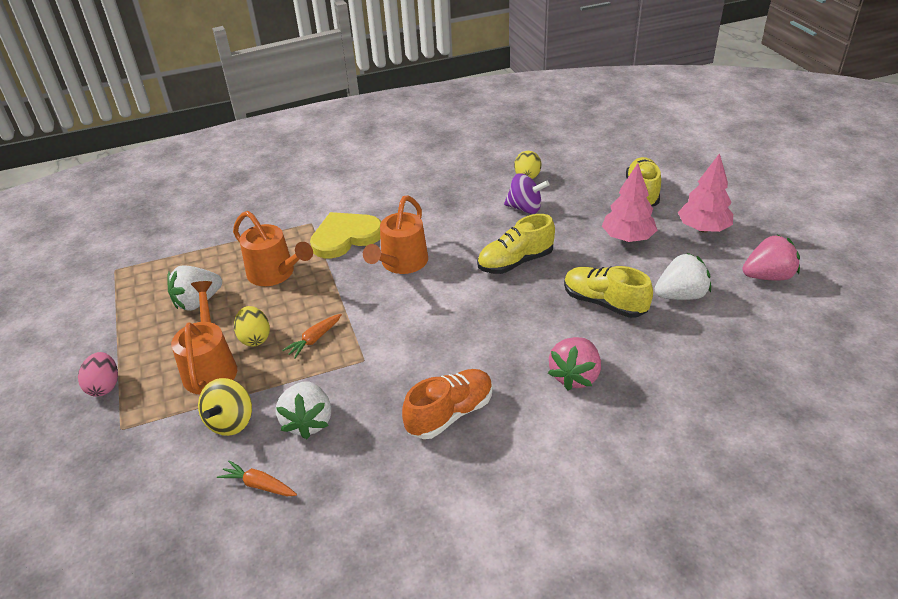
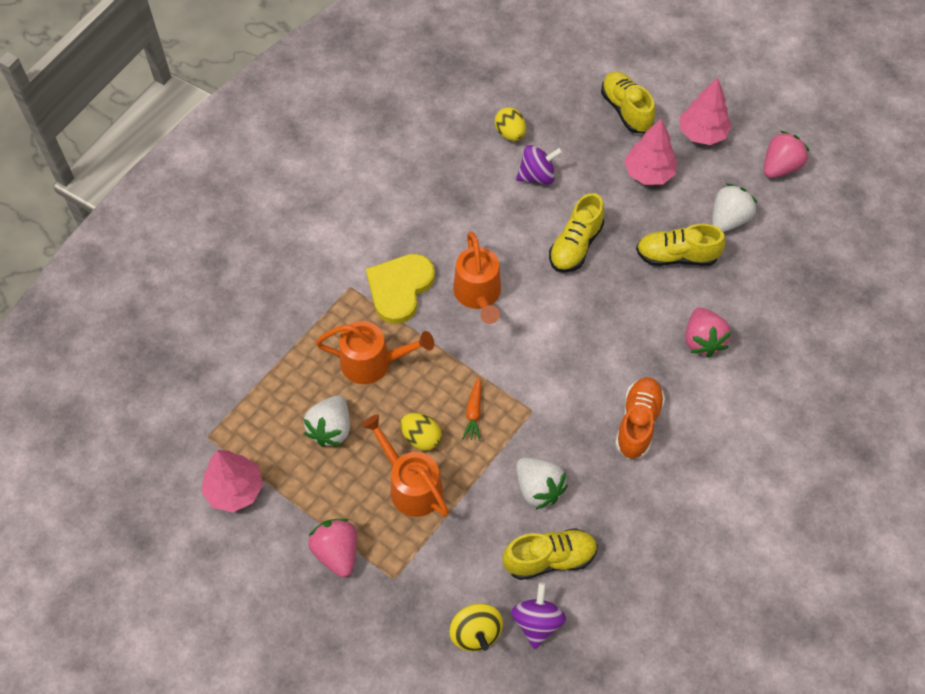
camera: 35 degrees left, 20 degrees up
pink egg [78,352,118,397] -> pink strawberry [308,519,357,577]
yellow spinning top [198,378,252,436] -> yellow spinning top moved to [450,603,503,652]
orange carrot [217,460,297,496] -> yellow shoe [502,528,598,580]
none -> pink tree [201,450,263,512]
none -> purple spinning top [511,582,566,649]

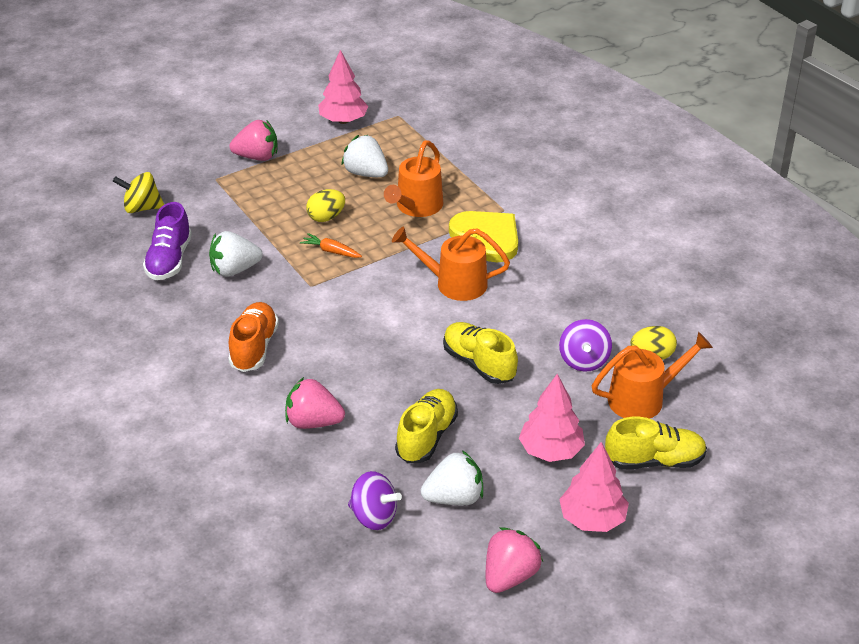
camera: 110 degrees right, 20 degrees down
orange watering can [361,414,449,517] -> orange watering can moved to [592,332,713,419]
yellow shoe [502,528,598,580] -> purple shoe [143,202,192,280]
purple spinning top [511,582,566,649] -> purple spinning top moved to [348,471,402,530]
orange shoe [615,377,665,459] -> orange shoe turned 120 degrees counterclockwise [228,302,279,372]
white strawberry [712,184,757,232] -> white strawberry turned 75 degrees counterclockwise [421,450,483,505]
pink strawberry [764,131,810,178] -> pink strawberry turned 120 degrees counterclockwise [486,527,543,593]

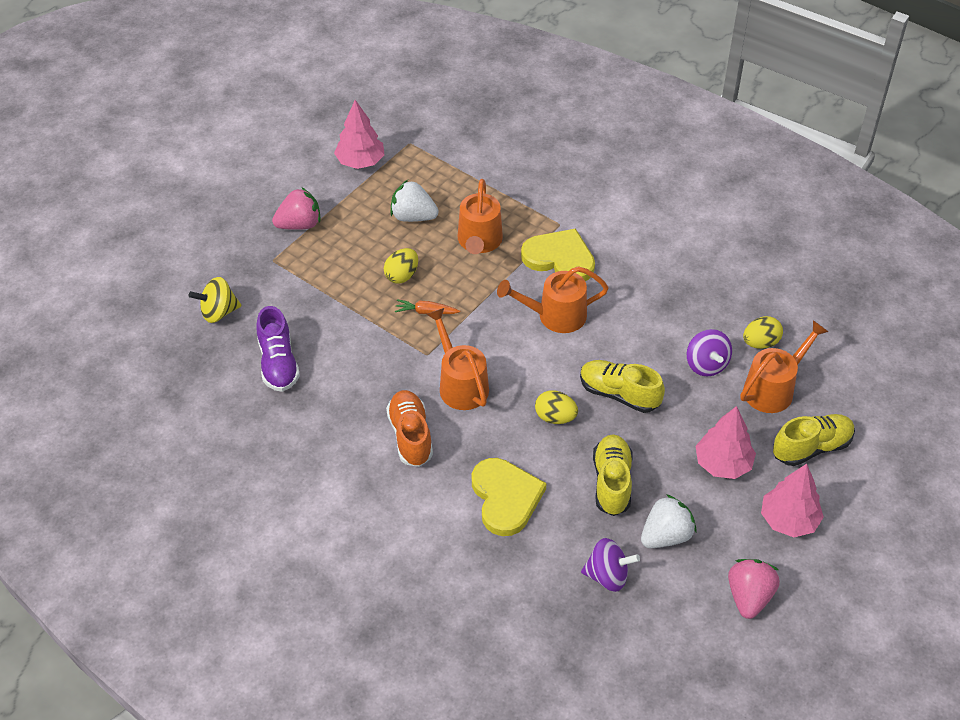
camera: 20 degrees left, 10 degrees up
white strawberry [209,231,263,277] -> none
pink strawberry [285,377,345,429] -> yellow heart [472,458,546,536]
none -> orange watering can [426,308,489,410]
none -> yellow egg [535,390,578,424]

